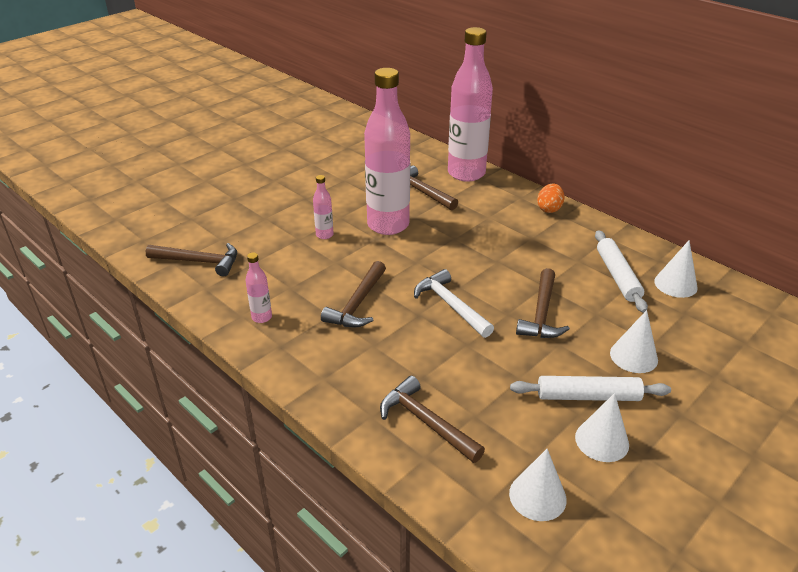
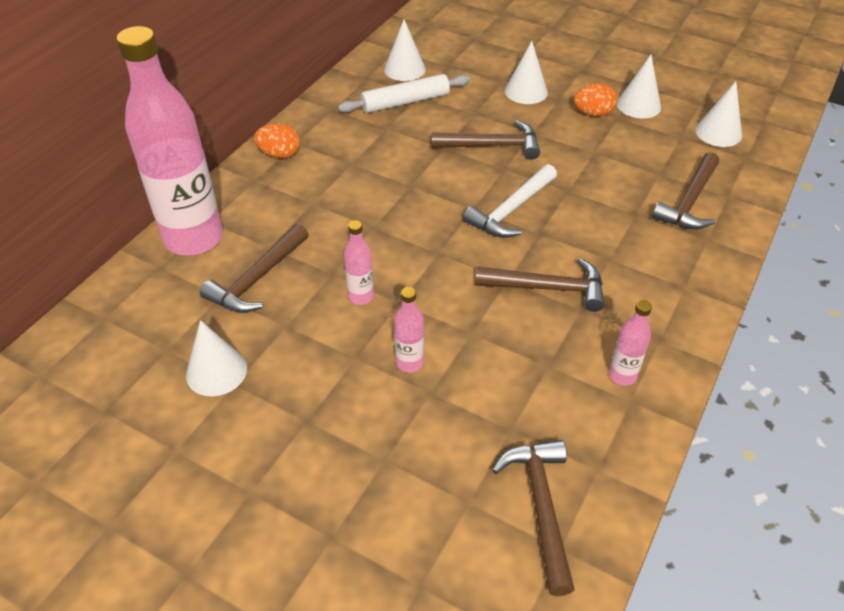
camera: 105 degrees left, 10 degrees up
pink bottle [364,68,410,235] -> pink bottle [344,220,374,305], size x0.41
white rolling pin [510,376,671,401] -> orange egg [574,83,617,117]
none -> white cone [186,320,247,397]

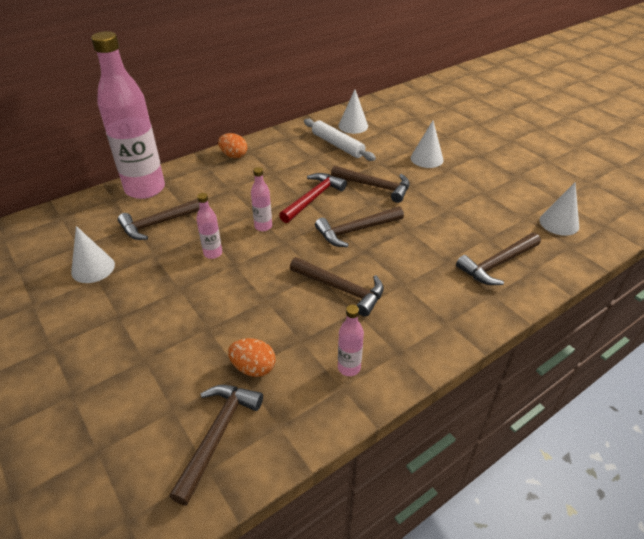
camera: 25 degrees right, 5 degrees down
white rolling pin [338,74,470,113] -> white rolling pin turned 45 degrees clockwise [304,118,376,161]
pink bottle [394,287,424,373] -> pink bottle moved to [251,167,272,231]
white hammer [463,164,557,238] -> brown hammer [315,207,404,247]
orange egg [574,83,617,117] -> orange egg moved to [228,338,276,377]
white cone [617,55,661,119] -> none
none -> red hammer [279,173,347,223]

